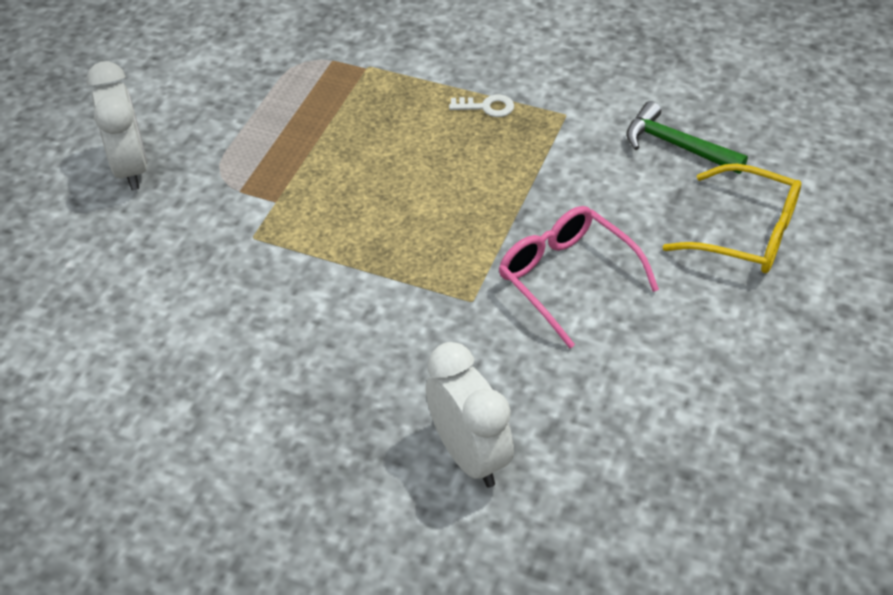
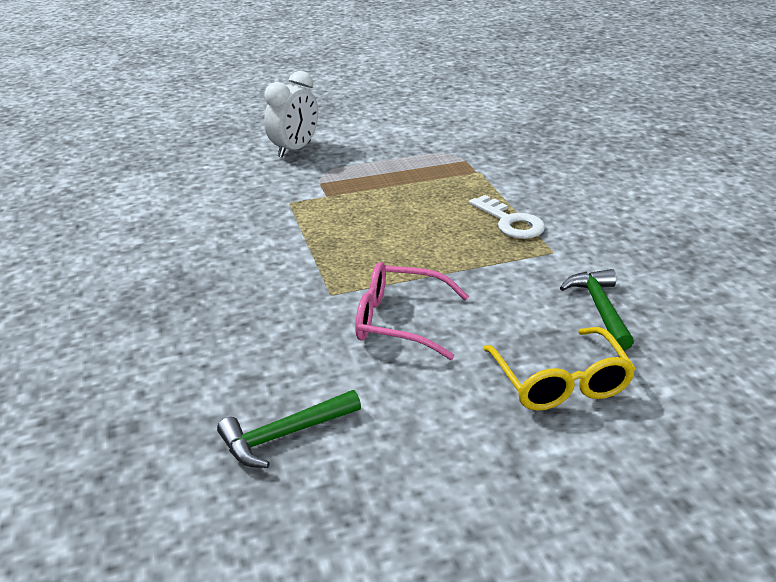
camera: 50 degrees right, 15 degrees down
white clock [426,342,514,488] -> none
white key [449,94,514,117] -> white key [469,195,545,239], size x1.70
pink glasses [499,206,659,349] -> pink glasses turned 90 degrees counterclockwise [355,262,469,360]
none -> green hammer [217,390,361,468]

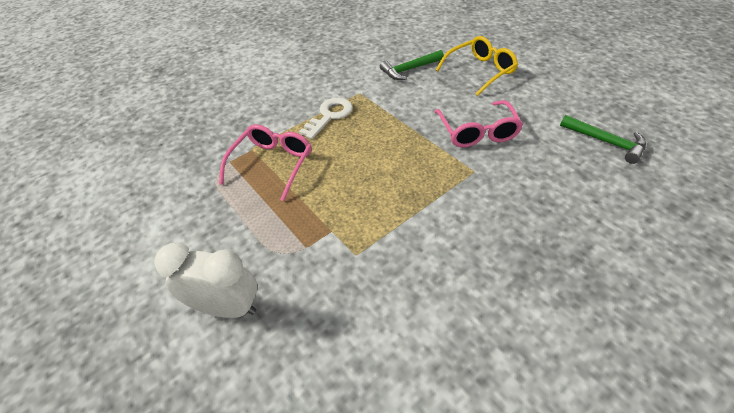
camera: 110 degrees left, 15 degrees up
none -> pink glasses [219,124,312,201]

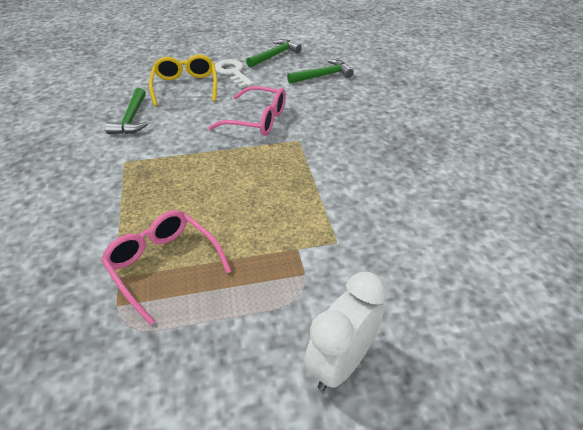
camera: 65 degrees left, 5 degrees down
white key [299,98,353,139] -> white key moved to [215,59,254,89]
none -> green hammer [246,39,302,68]

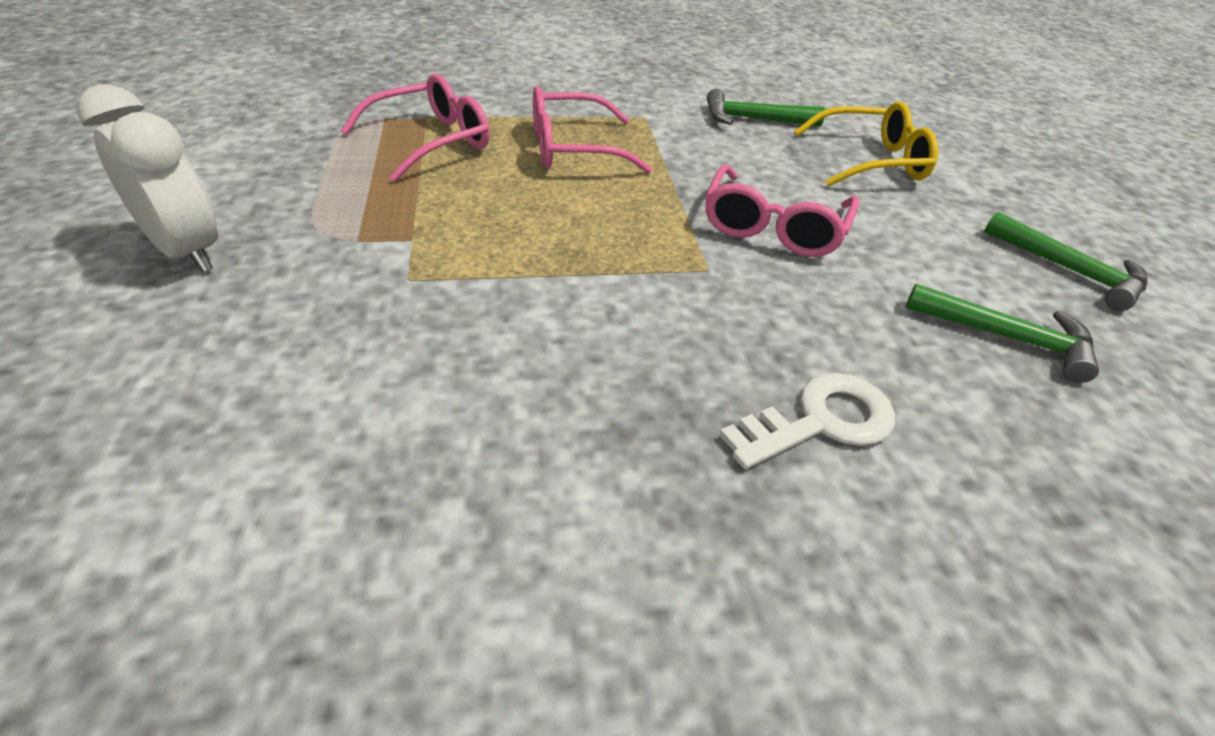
camera: 90 degrees right, 0 degrees up
white key [215,59,254,89] -> white key moved to [719,373,895,469]
green hammer [287,60,354,84] -> green hammer turned 45 degrees counterclockwise [906,284,1099,383]
none -> pink glasses [533,86,652,174]

